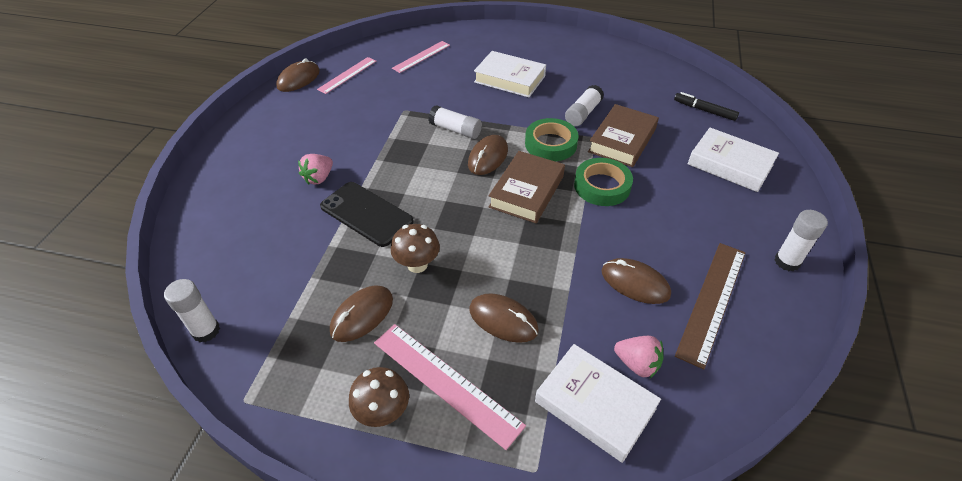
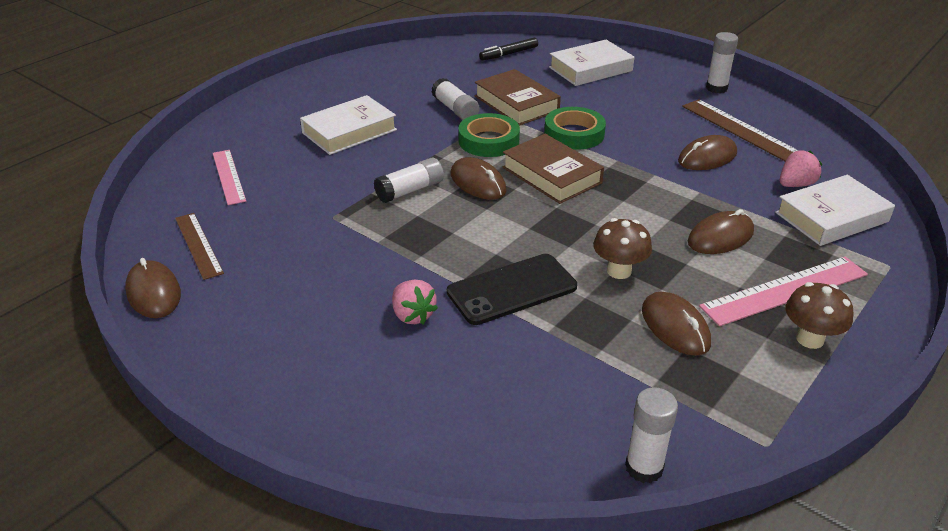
camera: 65 degrees left, 10 degrees down
pink ruler [317,57,376,94] -> brown ruler [175,213,224,280]

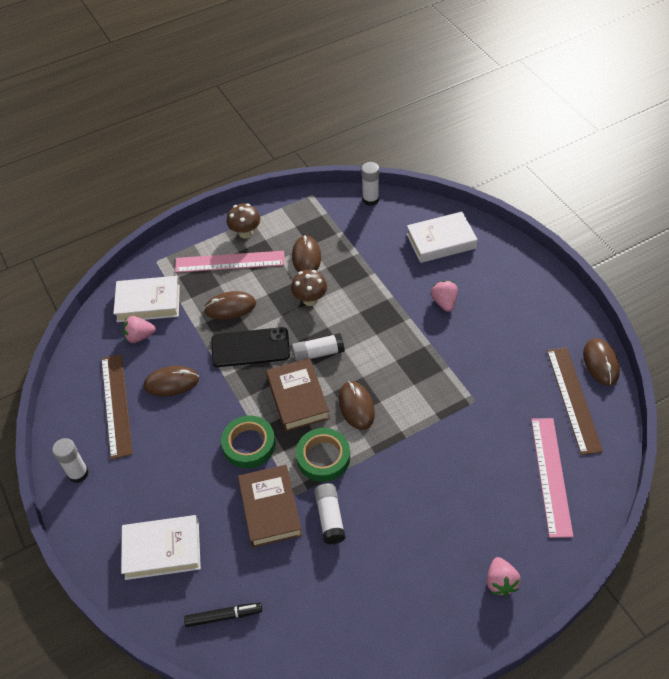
camera: 155 degrees left, 15 degrees up
brown ruler [175,213,224,280] -> brown ruler [547,347,603,455], size x1.52
pink ruler [213,150,246,205] -> pink ruler [531,418,573,538], size x1.52
white book [300,95,397,155] -> white book moved to [407,212,478,263]
white glue stick [374,158,444,203] -> white glue stick moved to [292,333,345,362]
black phone [447,254,577,325] -> black phone moved to [211,327,290,367]
none -> pink strawberry [487,557,521,596]

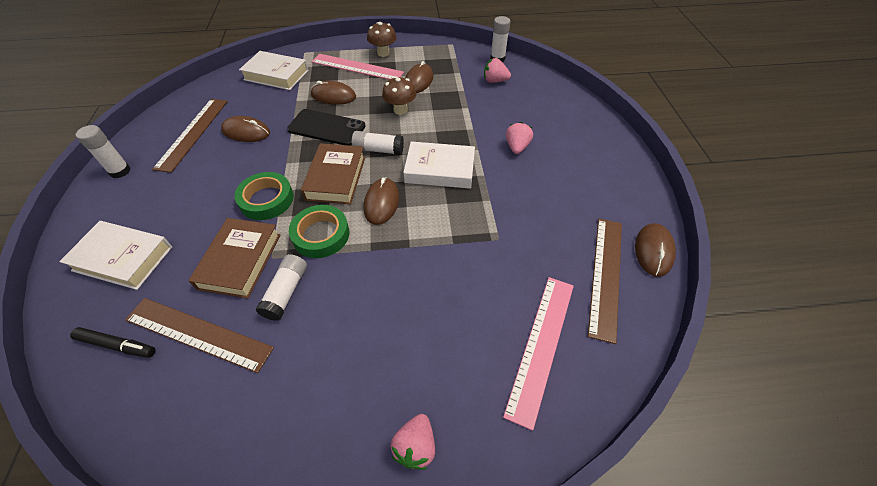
camera: 20 degrees right, 0 degrees up
pink strawberry [123,316,156,343] -> pink strawberry moved to [484,58,511,83]
white book [407,212,478,263] -> white book moved to [403,141,475,189]
none -> brown ruler [125,298,274,373]

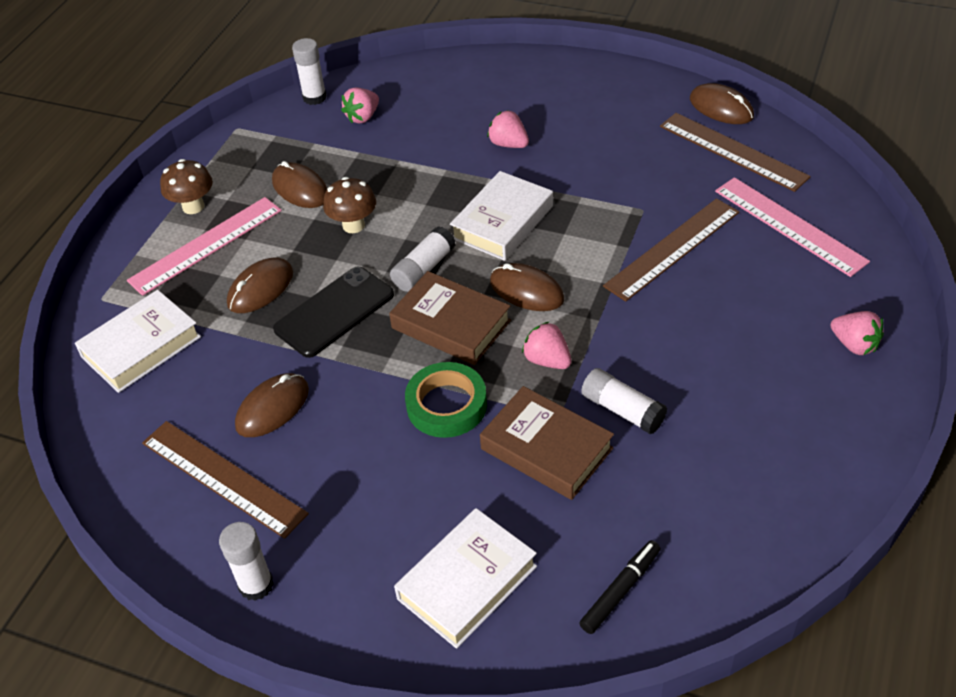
camera: 60 degrees left, 5 degrees down
brown ruler [125,298,274,373] -> brown ruler moved to [603,198,739,302]
green tape [289,205,349,258] -> pink strawberry [522,321,572,369]

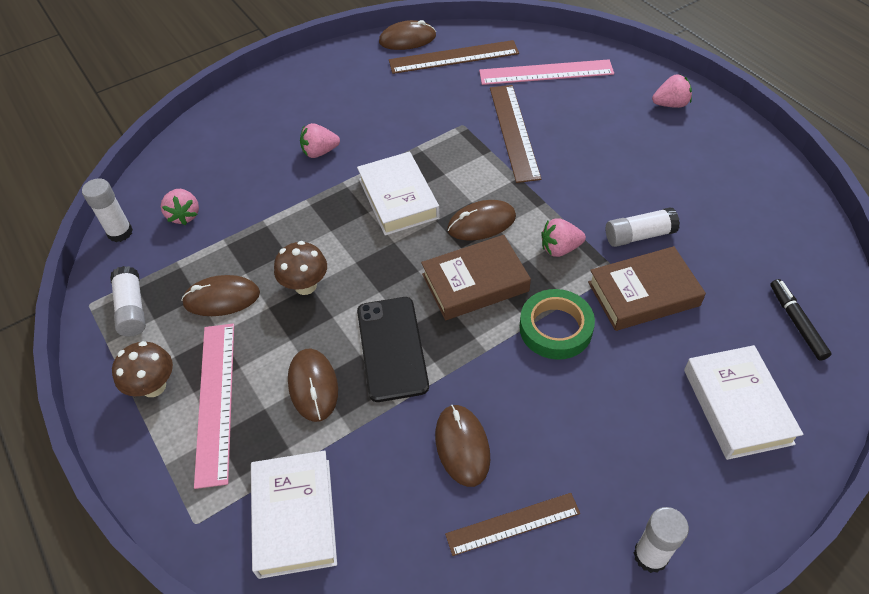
camera: 55 degrees left, 5 degrees up
brown ruler [142,421,309,539] -> brown ruler [445,493,580,556], size x0.66
white glue stick [390,226,456,292] -> white glue stick moved to [110,266,146,337]

